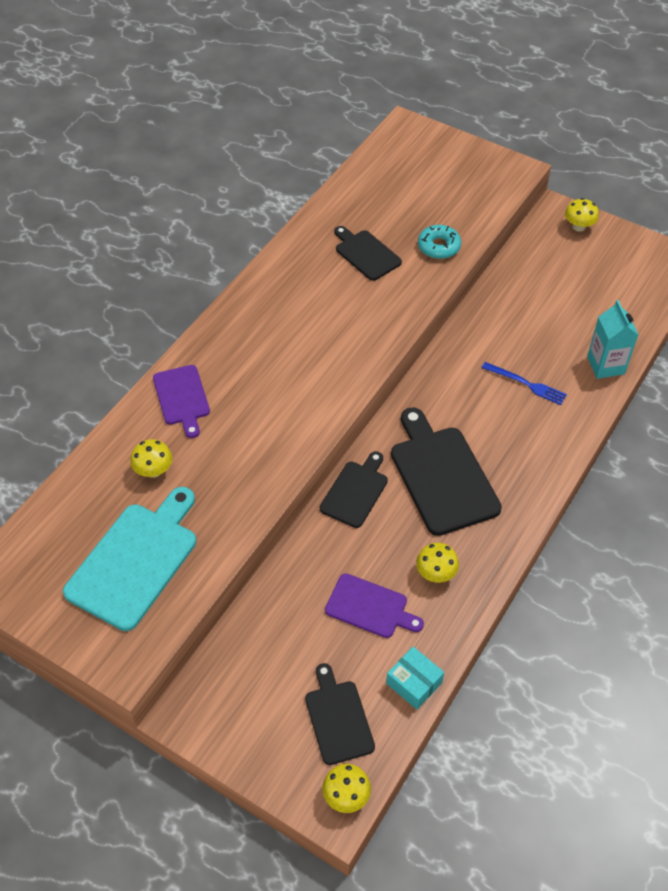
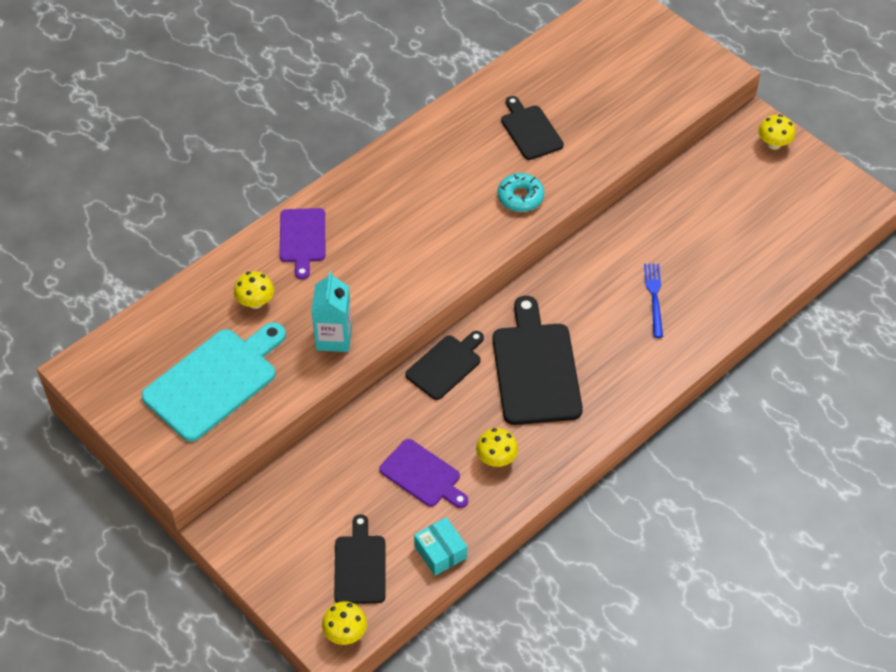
camera: 15 degrees right, 0 degrees up
turquoise donut [418,225,461,259] -> turquoise donut moved to [497,173,544,212]
blue fork [482,362,567,405] -> blue fork turned 135 degrees counterclockwise [644,264,663,338]
turquoise carton [587,300,638,379] -> turquoise carton moved to [311,271,352,352]

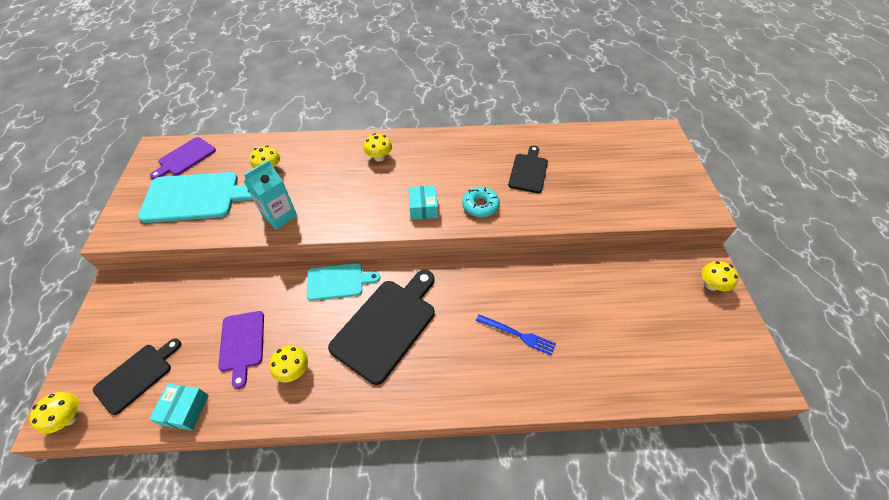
camera: 40 degrees right, 0 degrees up
purple cutting board [280,208,325,279] -> purple cutting board moved to [150,137,216,180]
black cutting board [406,331,484,400] -> turquoise cutting board [307,263,380,301]
blue fork [644,264,663,338] -> blue fork turned 75 degrees clockwise [476,314,556,356]
none -> yellow mushroom [364,134,392,162]
none -> turquoise box [408,185,438,220]

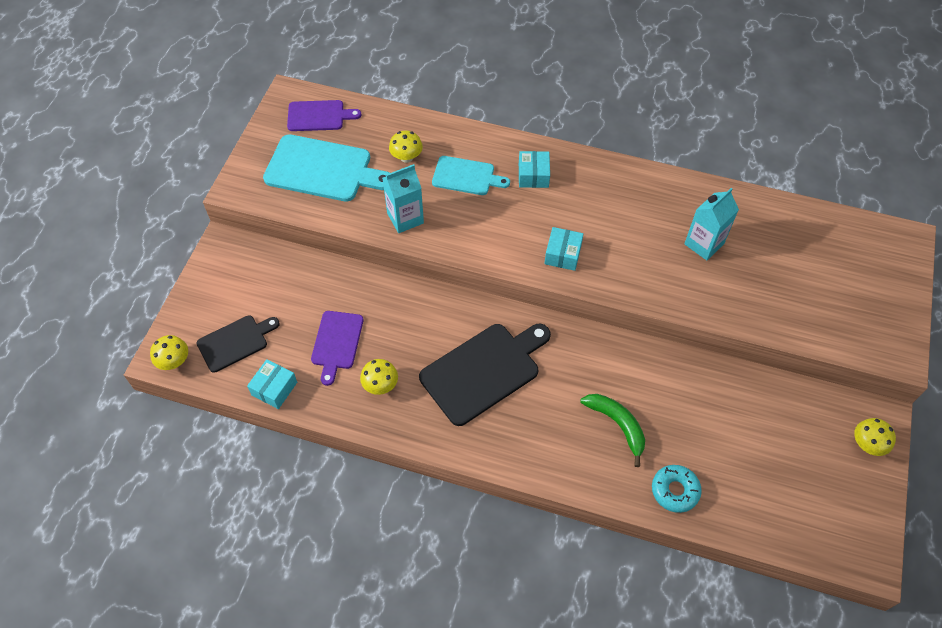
camera: 20 degrees right, 5 degrees up
purple cutting board [150,137,216,180] -> purple cutting board turned 150 degrees counterclockwise [287,100,361,131]
turquoise cutting board [307,263,380,301] -> turquoise cutting board moved to [432,156,510,195]
yellow mushroom [364,134,392,162] -> turquoise box [519,151,550,188]
turquoise donut [462,187,500,218] -> turquoise donut moved to [652,465,702,513]
blue fork [476,314,556,356] -> green banana [580,394,645,467]
black cutting board [508,146,548,193] -> turquoise carton [684,188,739,260]

